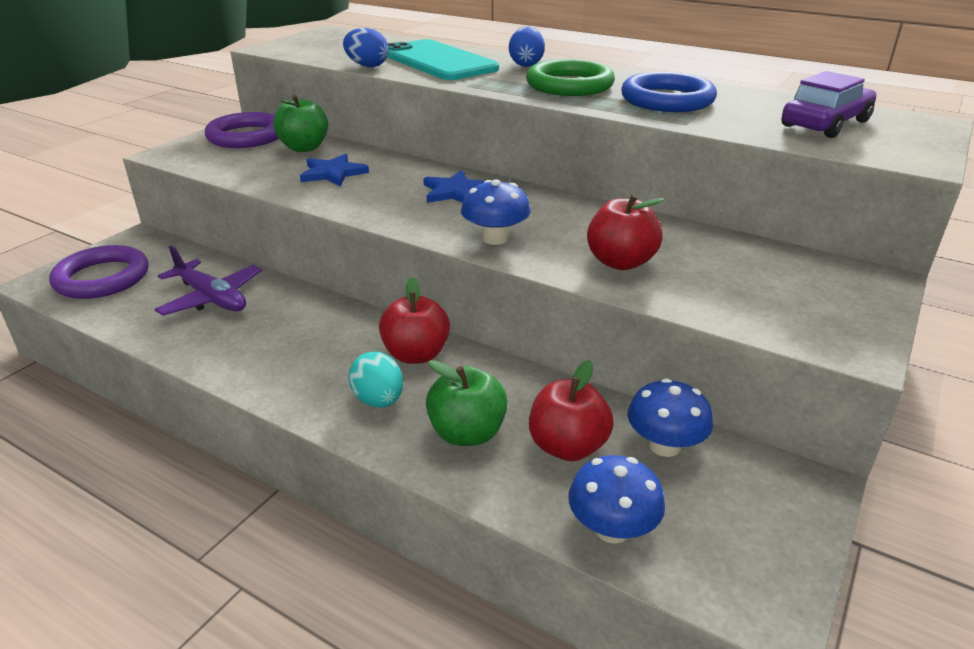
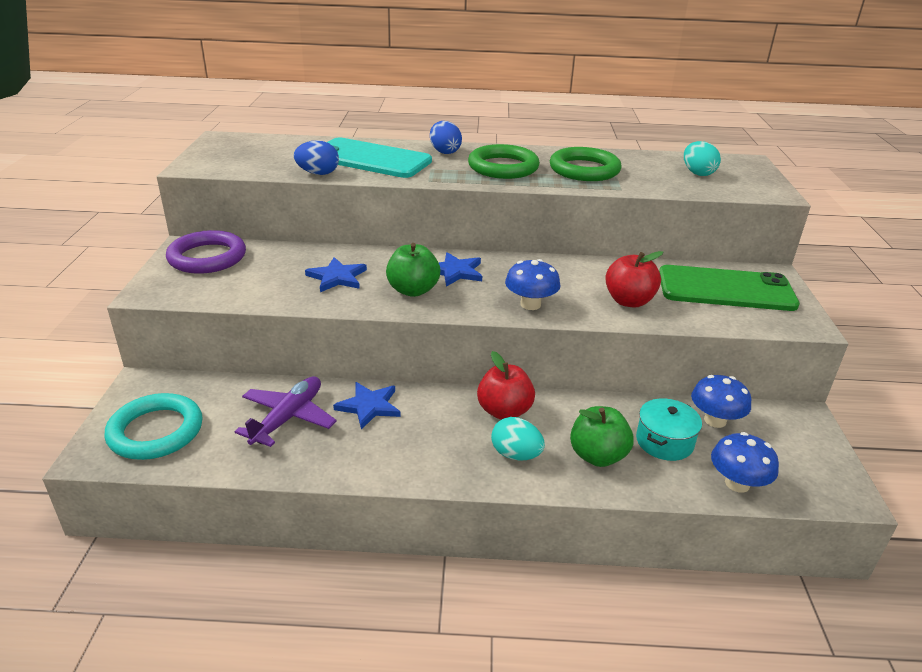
camera: 30 degrees left, 0 degrees up
purple ring [49,245,149,299] -> turquoise ring [104,393,203,460]
purple plane [154,246,262,316] -> purple plane turned 75 degrees counterclockwise [235,376,337,447]
green apple [273,94,328,152] -> green apple moved to [386,243,440,297]
red apple [529,360,614,461] -> turquoise pot [636,398,702,461]
blue ring [621,72,717,112] -> green ring [550,147,622,181]
purple car [782,71,876,138] -> turquoise egg [684,141,721,176]
none -> blue star [333,382,400,430]
none -> green phone [659,265,800,311]

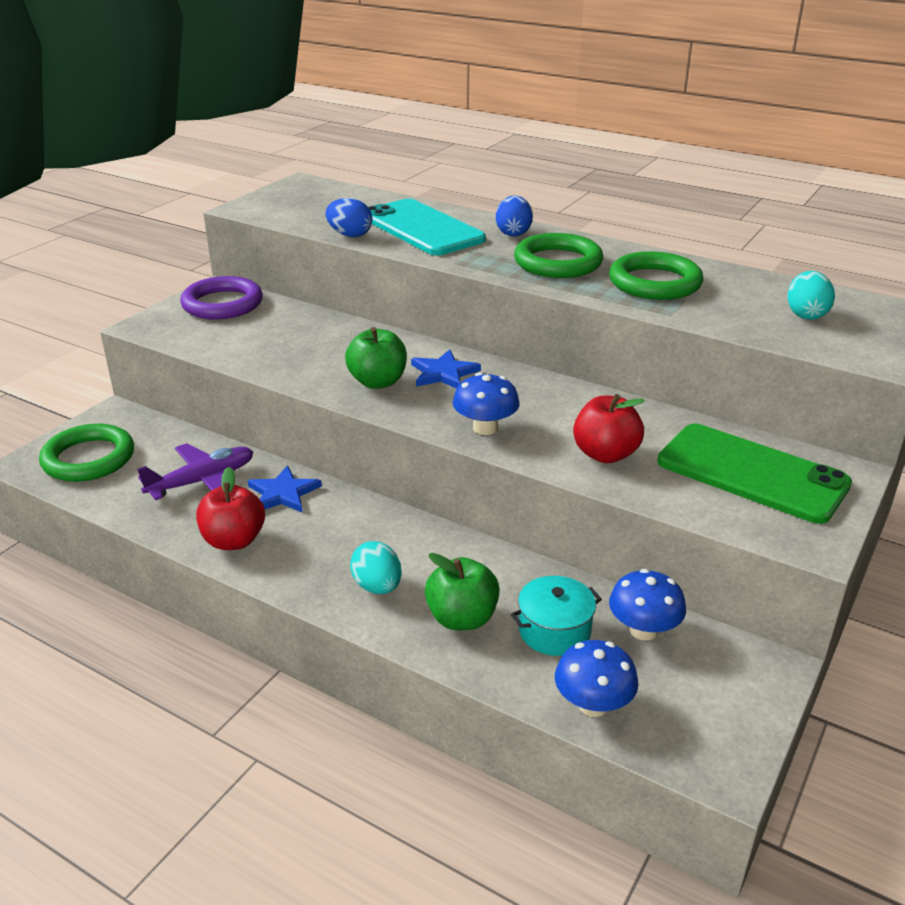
camera: 30 degrees right, 0 degrees up
turquoise ring [104,393,203,460] -> green ring [39,424,134,482]
blue star [305,257,367,292] -> none
red apple [477,351,535,420] -> red apple moved to [196,467,265,550]

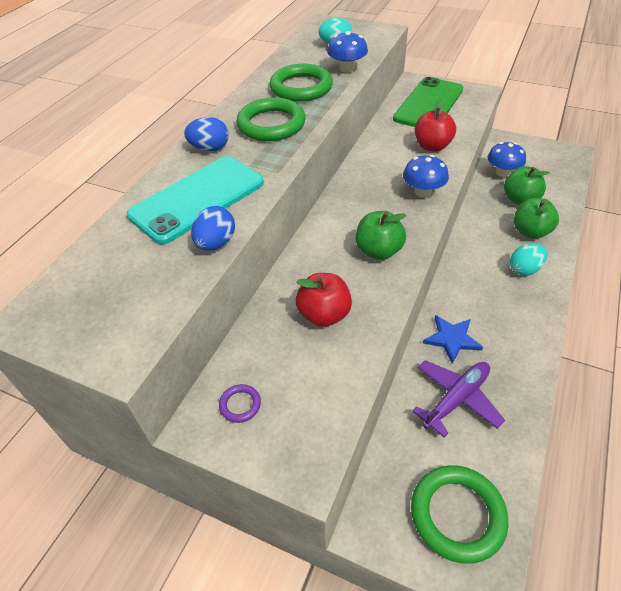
camera: 95 degrees left, 15 degrees up
purple plane [137,443,253,500] -> purple plane turned 90 degrees clockwise [412,360,505,437]
purple ring [180,276,263,319] -> purple ring [219,384,261,423], size x0.45
red apple [196,467,265,550] -> red apple moved to [296,273,352,327]
blue star [411,350,481,389] -> none
turquoise pot [511,576,602,656] -> green apple [504,166,549,205]
blue mushroom [555,640,639,717] -> blue mushroom moved to [327,31,368,73]

